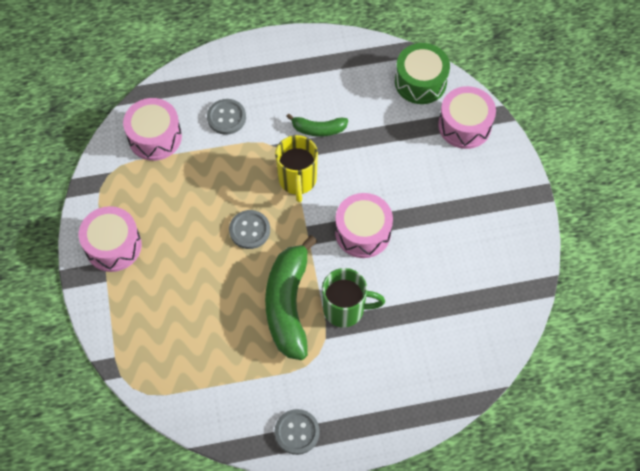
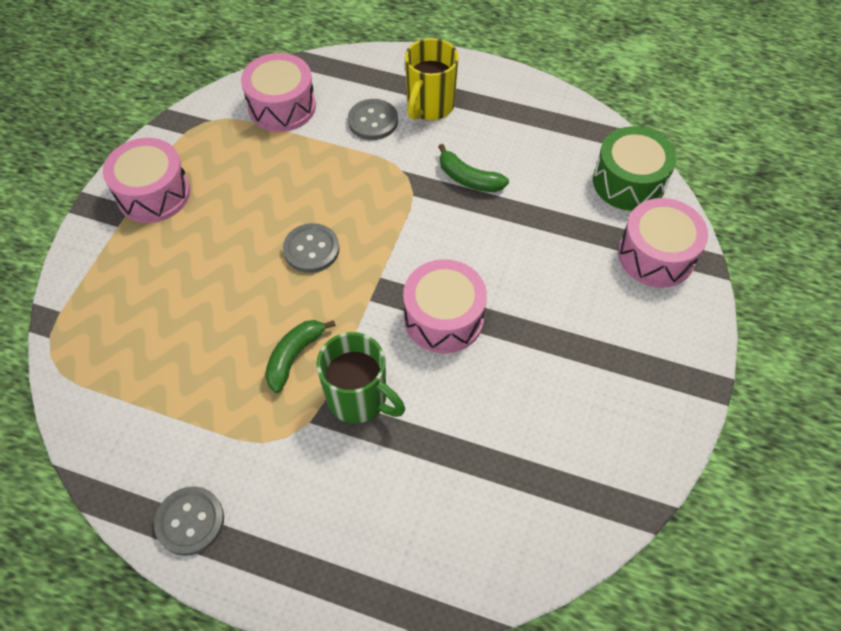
camera: 30 degrees right, 5 degrees down
green banana [265,235,317,360] -> green banana [265,320,336,393], size x0.51
yellow mug [275,135,318,202] -> yellow mug moved to [405,38,459,120]

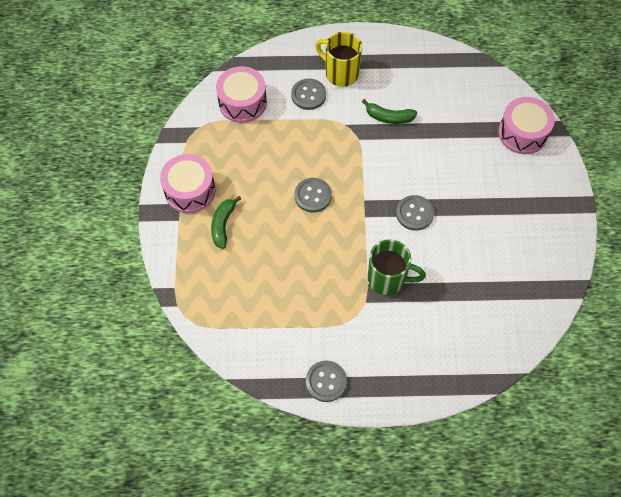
camera: 20 degrees left, 5 degrees up
green banana [265,320,336,393] -> green banana moved to [211,196,241,249]
pink drum [403,259,487,354] -> grey button [396,195,434,231]
yellow mug [405,38,459,120] -> yellow mug turned 120 degrees clockwise [316,32,362,87]
green drum [593,126,677,211] -> none

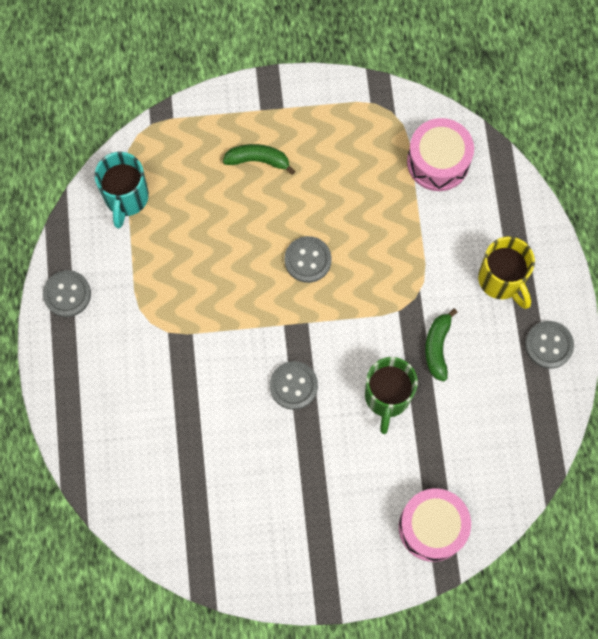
camera: 85 degrees right, 10 degrees up
pink drum [160,154,215,213] -> none
grey button [291,78,326,110] -> grey button moved to [525,321,574,369]
yellow mug [316,32,362,87] -> yellow mug turned 120 degrees clockwise [478,237,535,309]
green mug [368,239,426,295] -> green mug moved to [365,357,418,434]
none -> turquoise mug [94,152,149,229]

